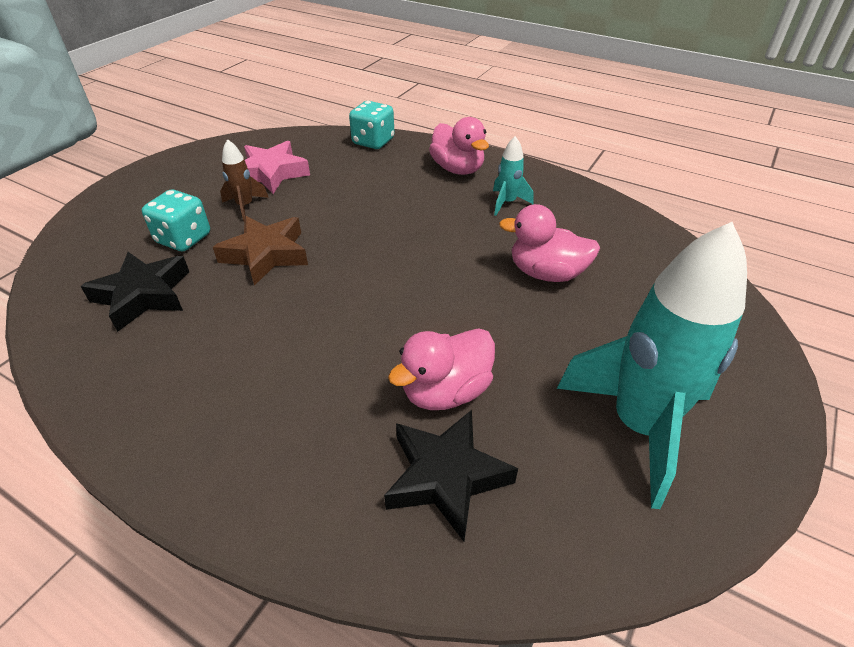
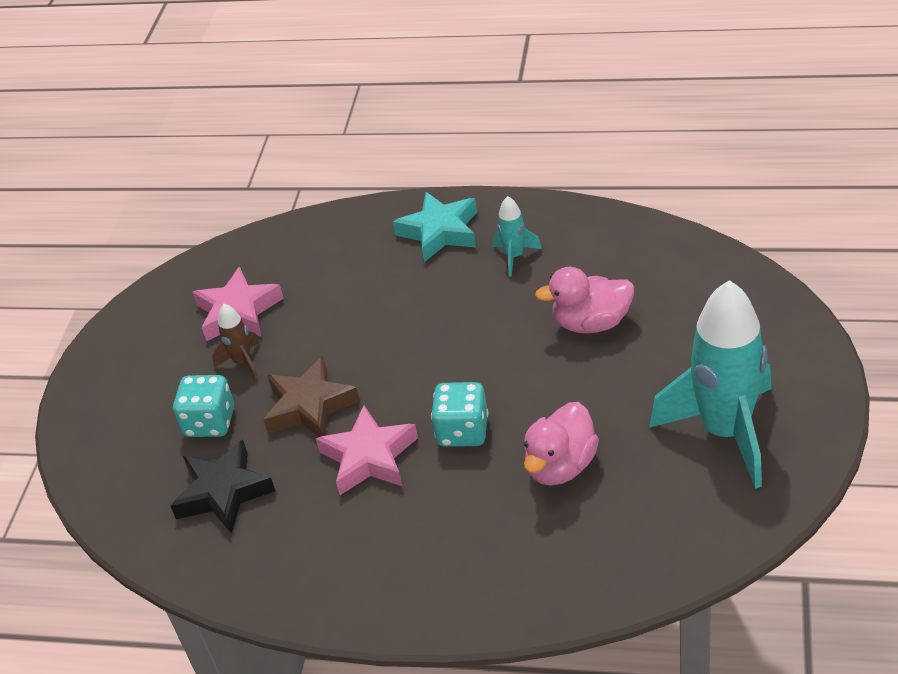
camera: 15 degrees left, 0 degrees up
turquoise dice [349,101,394,149] -> turquoise dice moved to [431,382,488,447]
black star [384,410,518,542] -> none
pink duck [429,117,489,175] -> turquoise star [393,192,477,262]
none -> pink star [316,405,418,495]

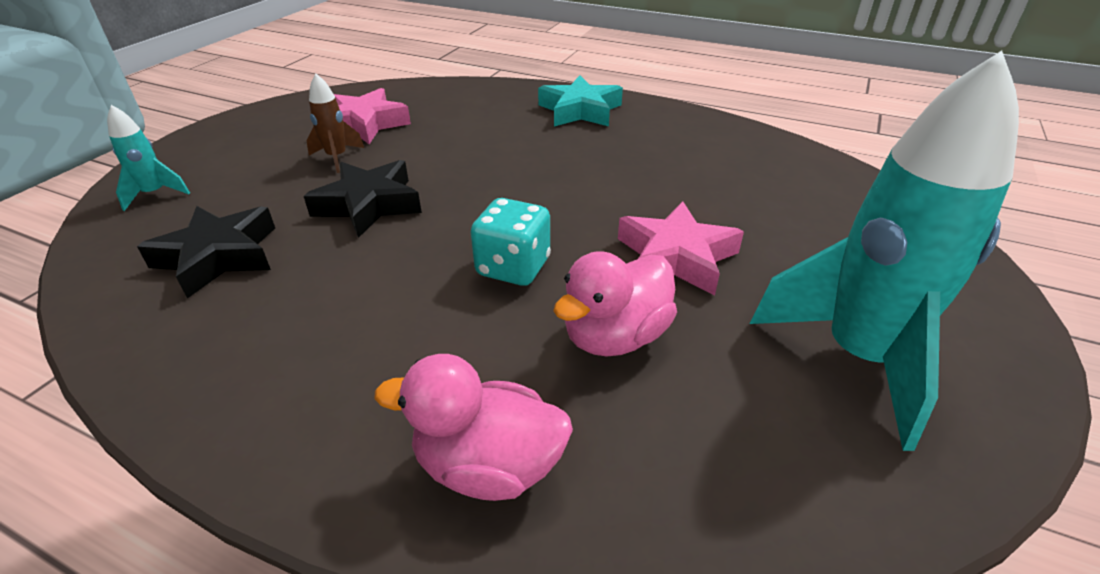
camera: 10 degrees right, 5 degrees down
turquoise dice [173,375,234,437] -> none
brown star [263,356,360,437] -> black star [304,160,422,238]
pink star [316,405,418,495] -> pink star moved to [618,201,744,296]
turquoise rocket [492,196,542,276] -> turquoise rocket moved to [107,105,190,211]
pink duck [535,267,634,334] -> pink duck moved to [374,354,573,501]

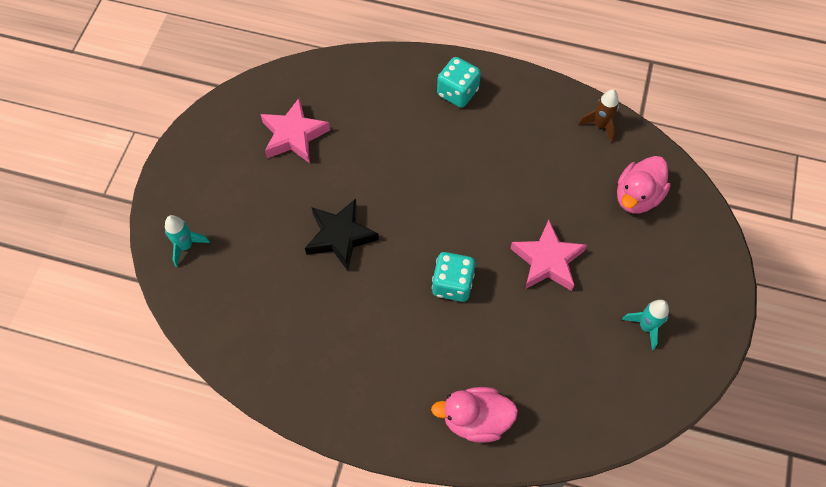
camera: 10 degrees left, 25 degrees up
black star [137,206,275,299] -> none
brown rocket [306,73,364,173] -> brown rocket moved to [578,89,619,143]
turquoise star [538,75,623,127] -> turquoise dice [437,57,481,108]
pink duck [553,251,677,357] -> pink duck moved to [617,156,671,214]
turquoise rocket [750,51,1019,451] -> turquoise rocket [622,300,669,350], size x0.44

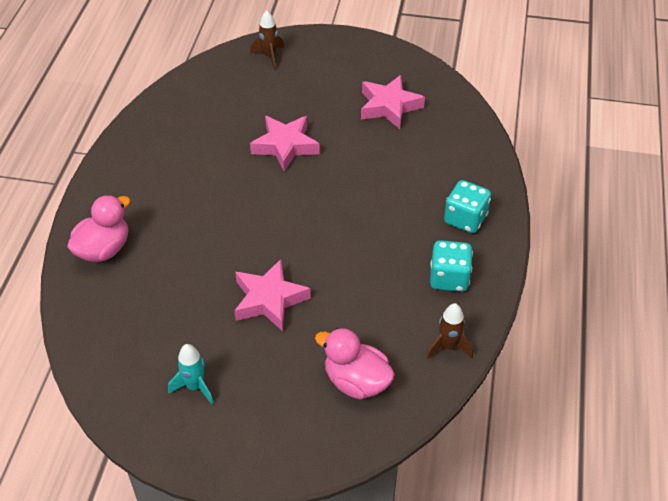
camera: 85 degrees right, 15 degrees down
turquoise rocket [165,215,210,267] -> brown rocket [250,10,284,69]
black star [305,199,379,271] -> pink star [250,116,320,172]
pink duck [431,387,518,443] -> pink duck turned 45 degrees clockwise [67,195,130,262]
turquoise dice [432,252,475,302] -> turquoise dice moved to [430,240,473,292]

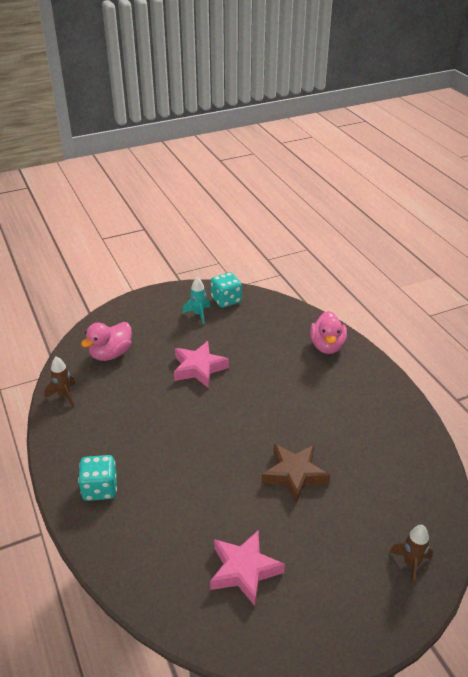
camera: 145 degrees right, 10 degrees down
pink star [250,116,320,172] -> brown star [262,444,330,504]
pink duck [315,328,395,399] -> pink duck turned 135 degrees clockwise [81,322,132,361]
turquoise dice [430,240,473,292] -> turquoise dice moved to [211,272,242,308]

